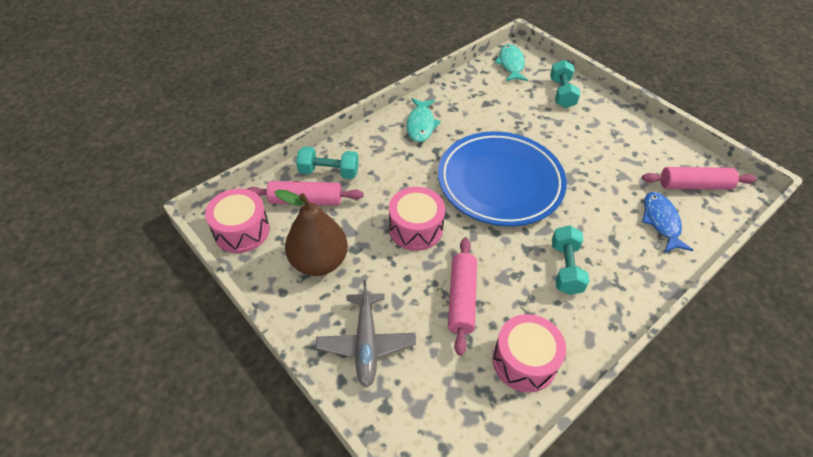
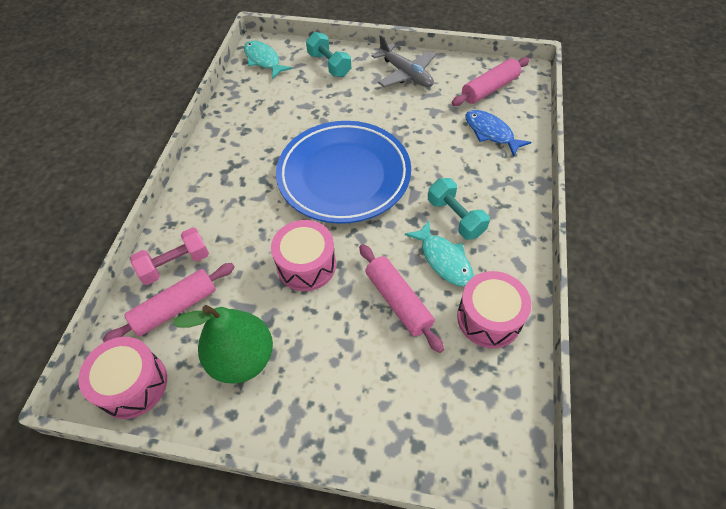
camera: 35 degrees left, 5 degrees up
brown pear [275,190,348,276] -> green pear [173,305,273,384]
turquoise dumbbell [296,147,359,179] -> pink dumbbell [130,228,209,285]
grey plane [316,280,416,388] -> grey plane moved to [372,35,436,87]
turquoise fish [407,98,441,142] -> turquoise fish moved to [405,221,474,287]

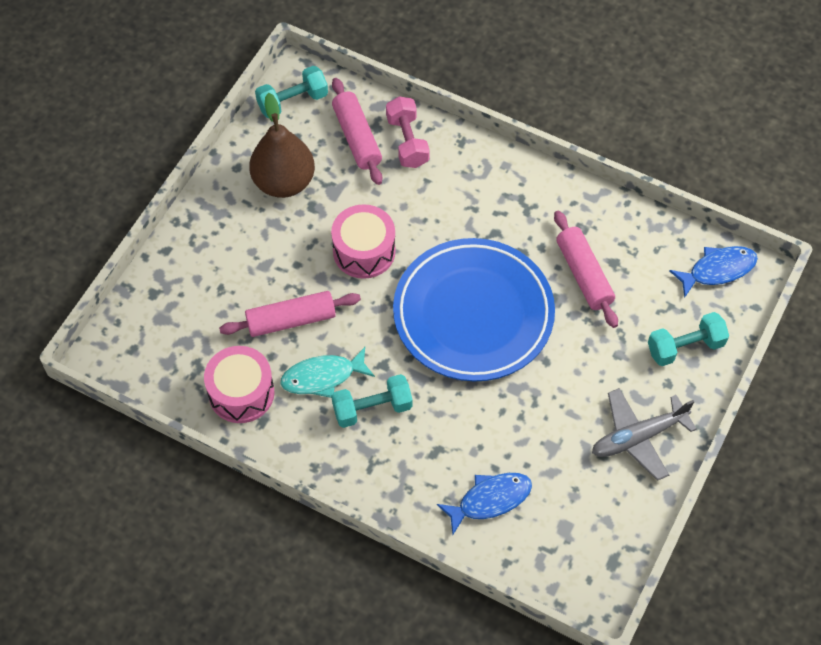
camera: 105 degrees right, 5 degrees up
pink drum [78,337,167,419] -> turquoise dumbbell [255,66,328,118]
green pear [173,305,273,384] -> brown pear [249,93,315,198]
turquoise fish [244,41,292,79] -> blue fish [669,246,758,298]
pink rolling pin [452,57,530,106] -> pink rolling pin moved to [554,211,618,328]

